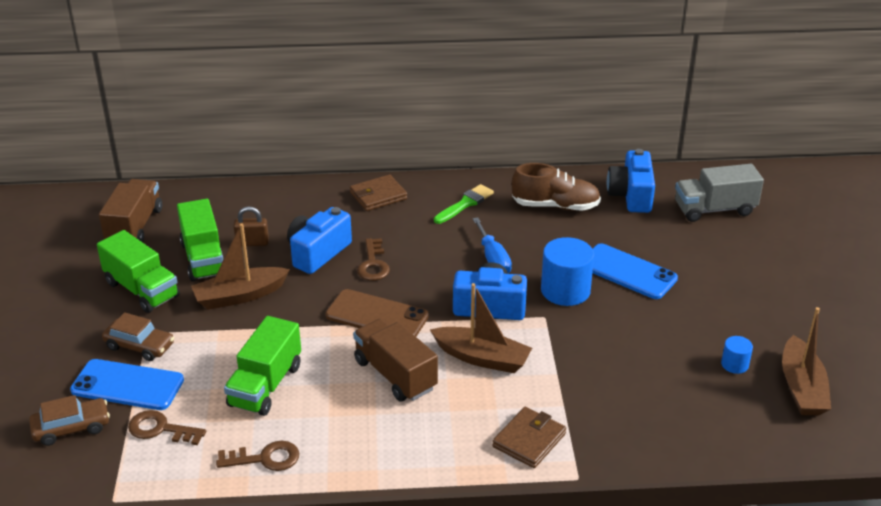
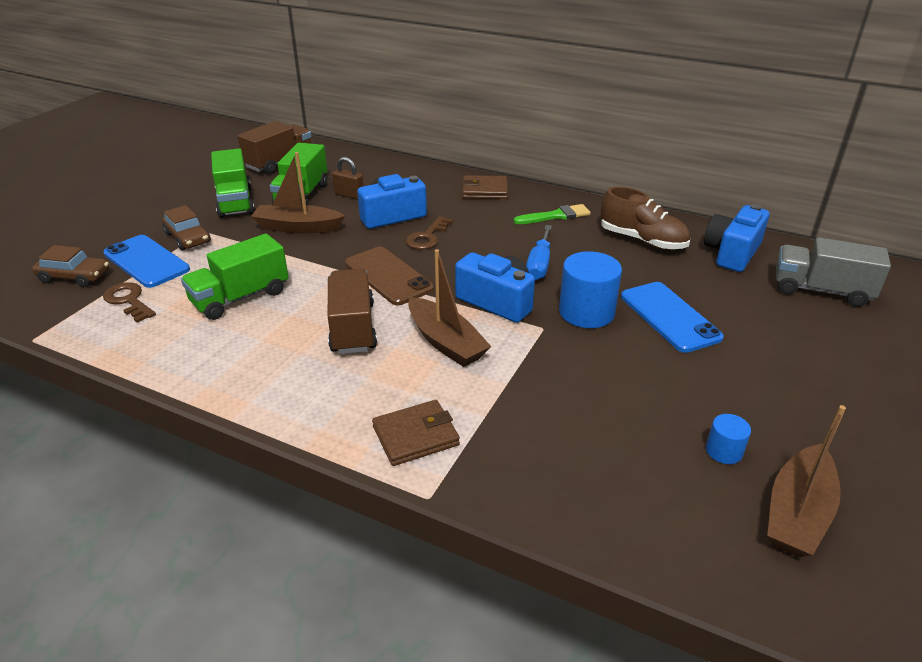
camera: 30 degrees right, 0 degrees up
brown key [216,441,299,471] -> none

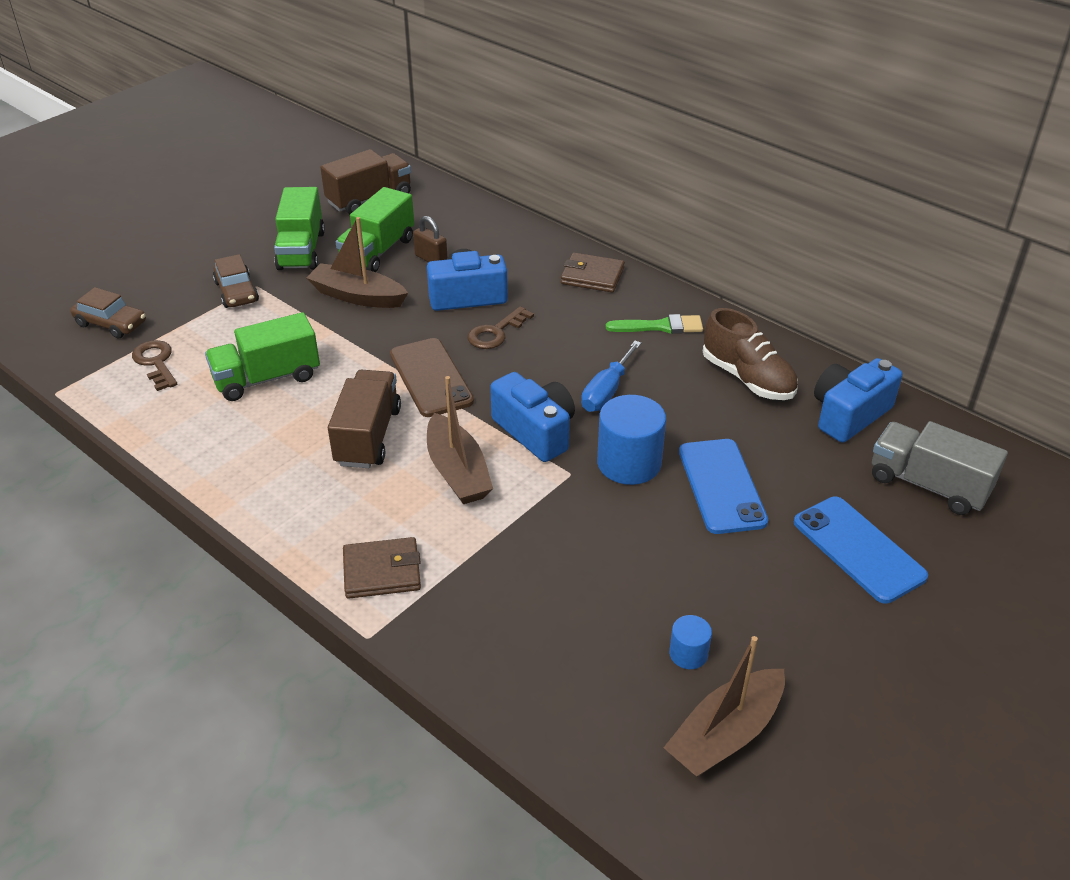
camera: 15 degrees right, 5 degrees up
blue phone [103,235,190,288] -> blue phone moved to [794,497,928,604]

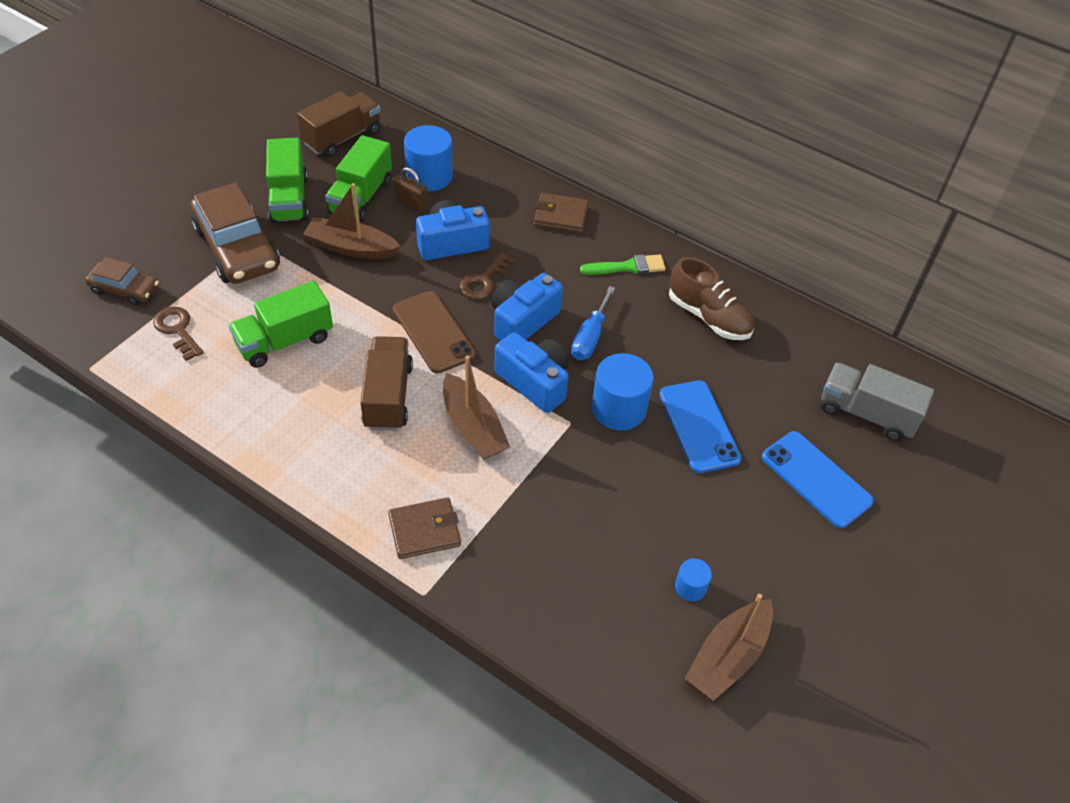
camera: 10 degrees left, 10 degrees up
brown car [213,254,259,308] -> brown car [190,182,280,284], size x1.85
blue camera [814,358,903,443] -> blue camera moved to [491,273,563,341]
none -> blue cylinder [404,125,453,191]

